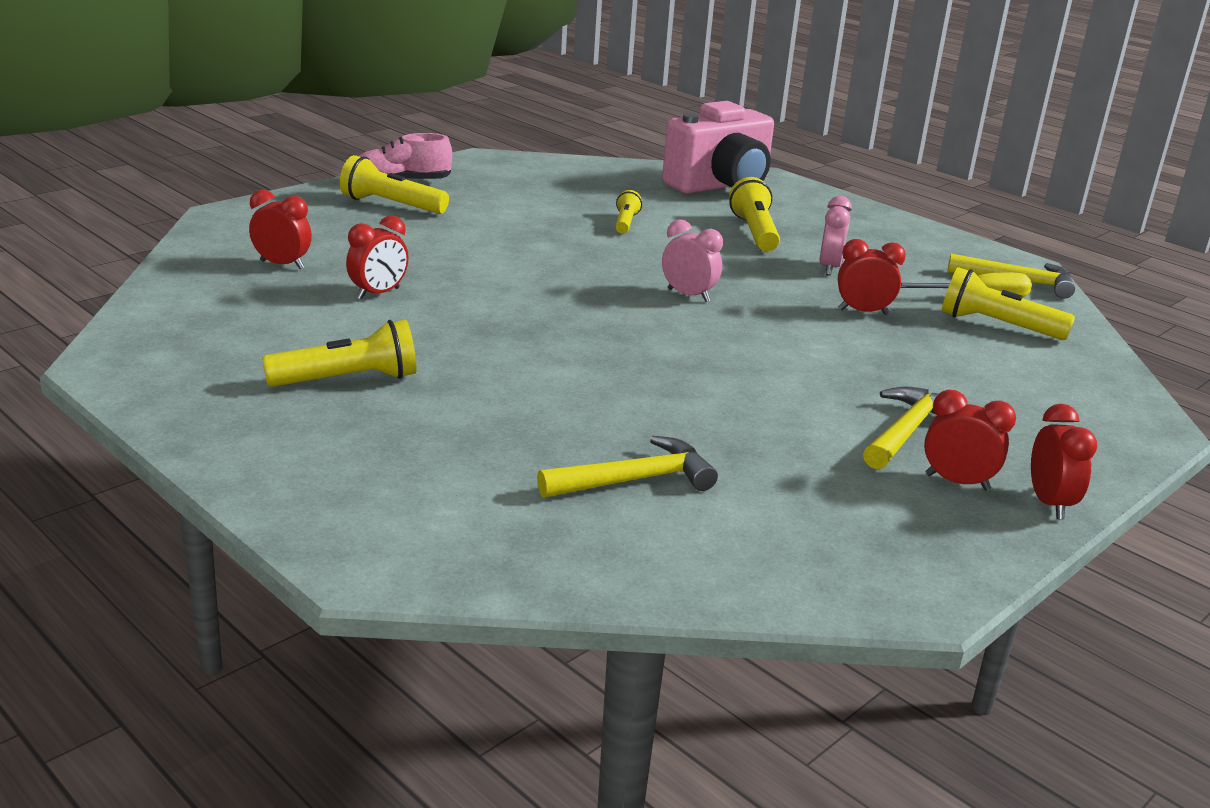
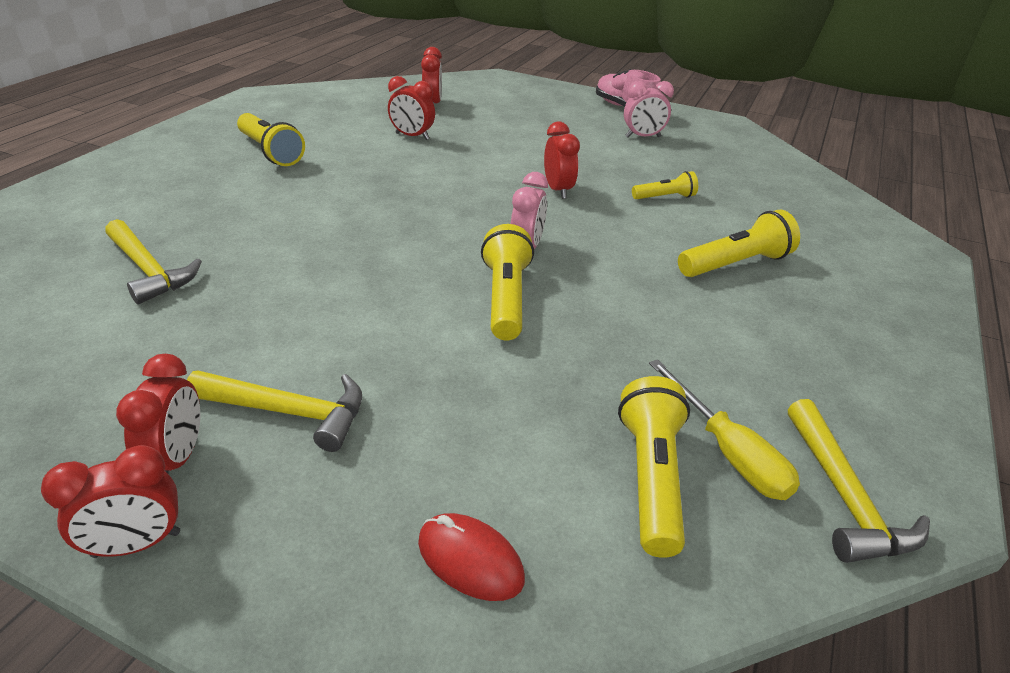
camera: 70 degrees right, 10 degrees up
yellow flashlight [340,155,449,214] -> yellow flashlight moved to [481,224,534,341]
pink camera [662,101,774,193] -> none
pink clock [819,196,852,275] -> pink clock moved to [624,81,674,137]
red clock [838,239,906,315] -> red clock moved to [544,122,580,199]
none -> red mouse [418,513,525,601]

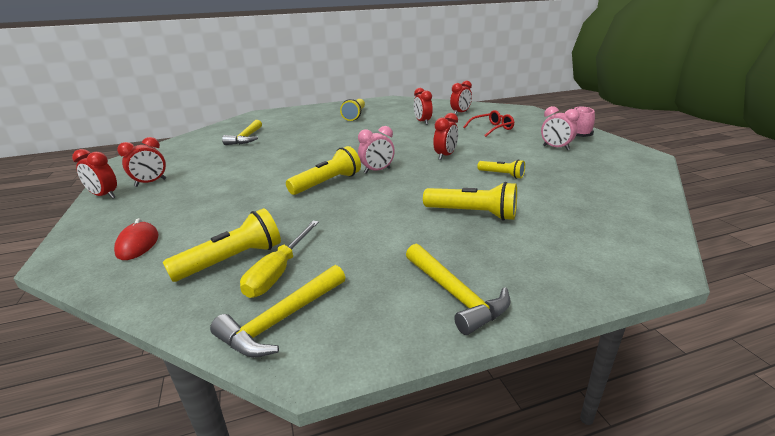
camera: 50 degrees right, 10 degrees down
yellow hammer [187,370,362,452] -> yellow hammer moved to [406,244,511,335]
none -> red glasses [463,110,514,137]

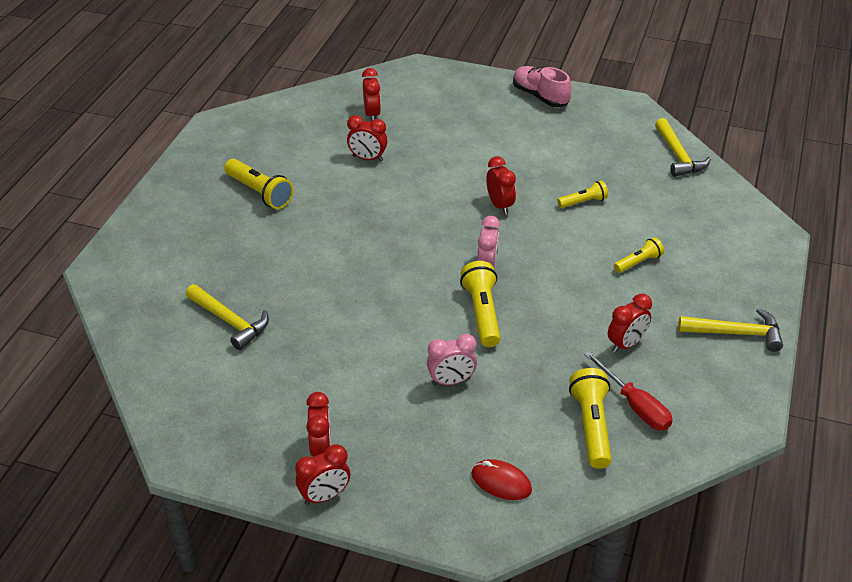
camera: 55 degrees left, 15 degrees up
yellow hammer [210,265,346,357] -> yellow hammer moved to [655,118,711,177]
yellow screwdriver [240,221,319,298] -> red screwdriver [584,351,673,431]
yellow flashlight [423,182,517,221] -> yellow flashlight [614,237,664,273], size x0.60
red glasses [463,110,514,137] -> none
pink clock [541,106,579,150] -> pink clock moved to [427,334,477,385]
none -> red clock [608,294,652,353]

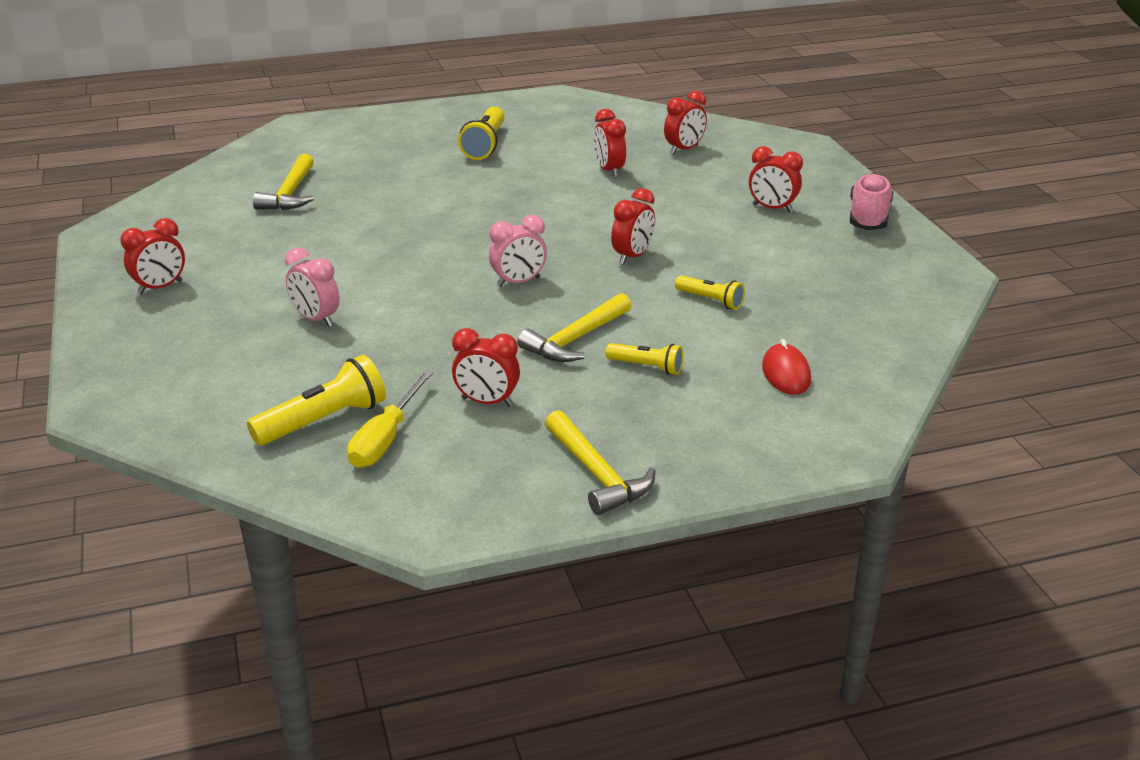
camera: 55 degrees right, 10 degrees down
red clock [295,444,350,505] -> red clock moved to [749,146,803,213]
yellow flashlight [460,261,501,347] -> none
red mouse [472,459,532,500] -> red mouse moved to [762,339,811,395]
red screwdriver [584,351,673,431] -> yellow screwdriver [347,370,433,468]
yellow hammer [655,118,711,177] -> yellow hammer moved to [517,293,631,362]

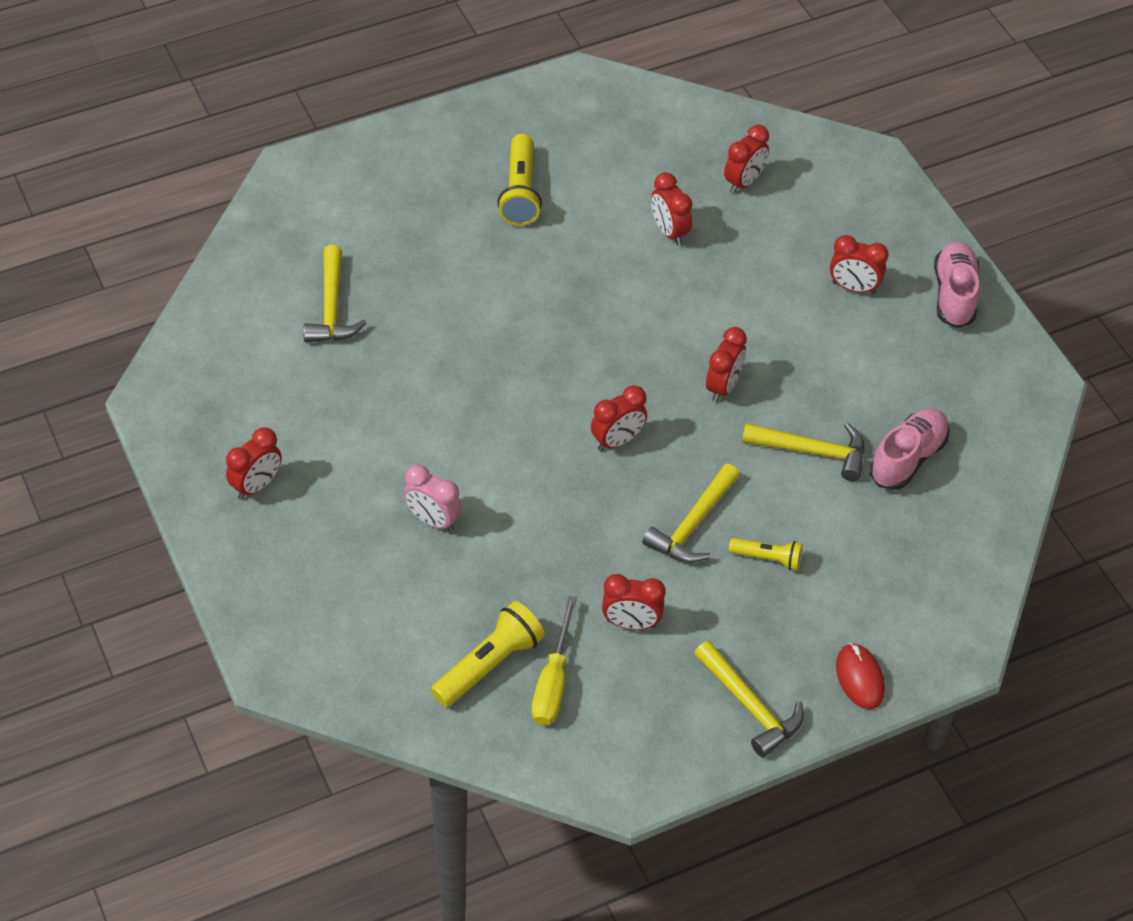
camera: 10 degrees left, 20 degrees up
pink clock [489,215,547,287] -> red clock [591,385,647,451]
yellow flashlight [675,275,745,310] -> yellow hammer [742,423,865,481]
red mouse [762,339,811,395] -> red mouse moved to [836,643,885,709]
none -> pink shoe [870,408,950,490]

